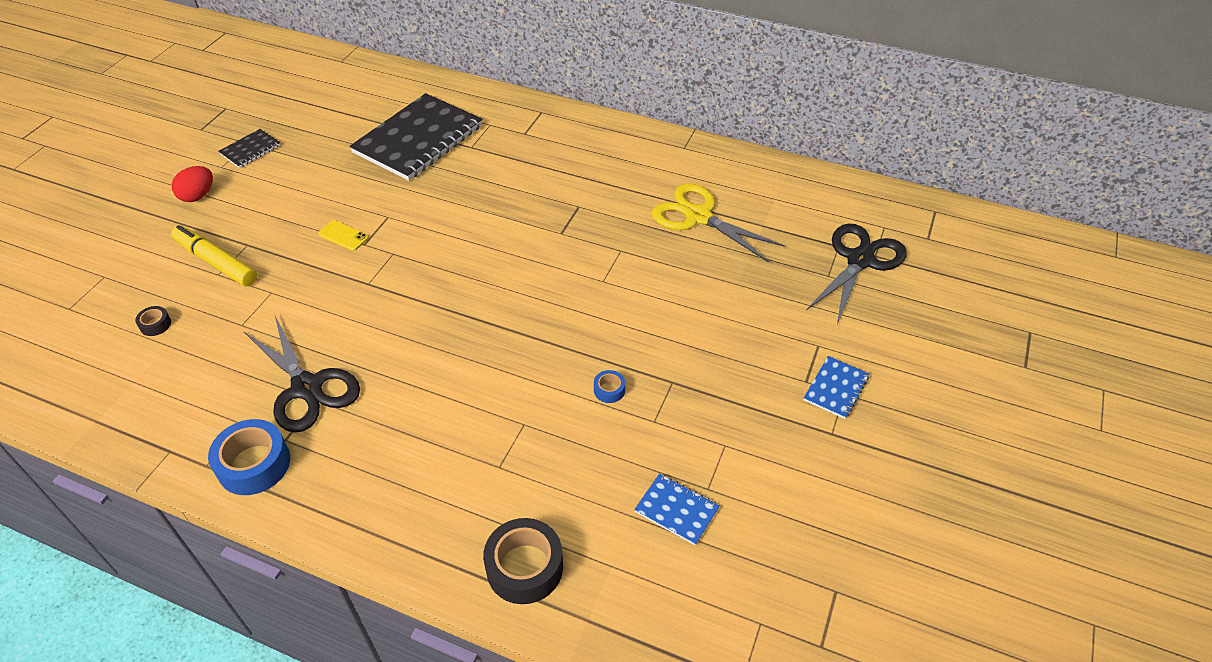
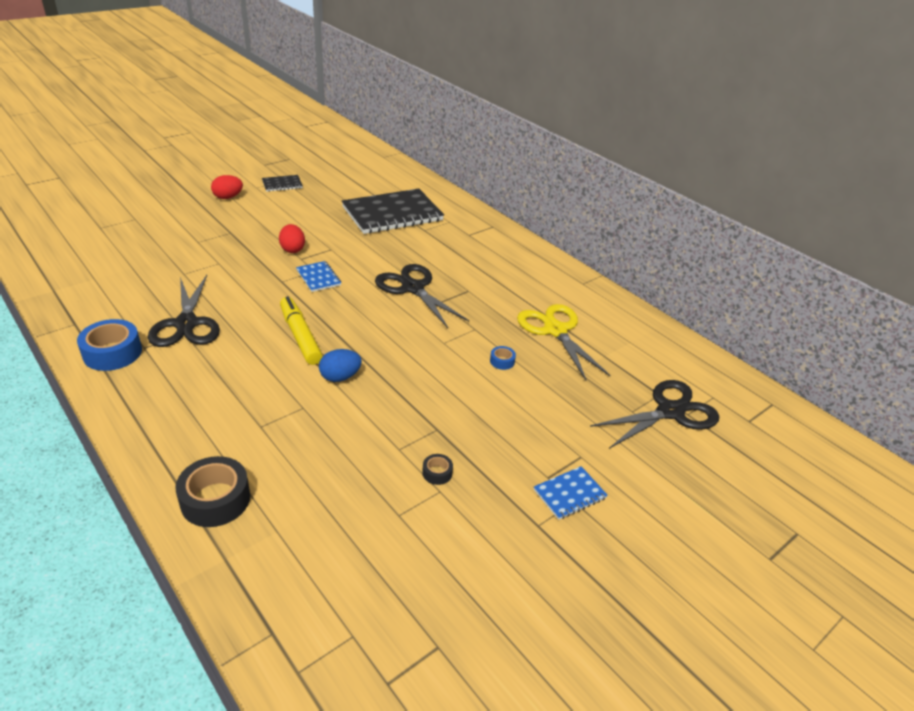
camera: 25 degrees right, 10 degrees down
black tape [135,306,171,336] -> black tape moved to [422,454,453,485]
yellow marker [171,225,257,286] -> yellow marker moved to [280,296,323,365]
yellow phone [318,220,369,251] -> red egg [279,224,305,253]
blue tape [594,370,625,403] -> blue tape moved to [490,346,516,370]
blue notebook [634,473,720,545] -> blue notebook moved to [296,261,341,292]
none -> blue egg [319,349,362,382]
none -> black scissors [375,264,469,328]

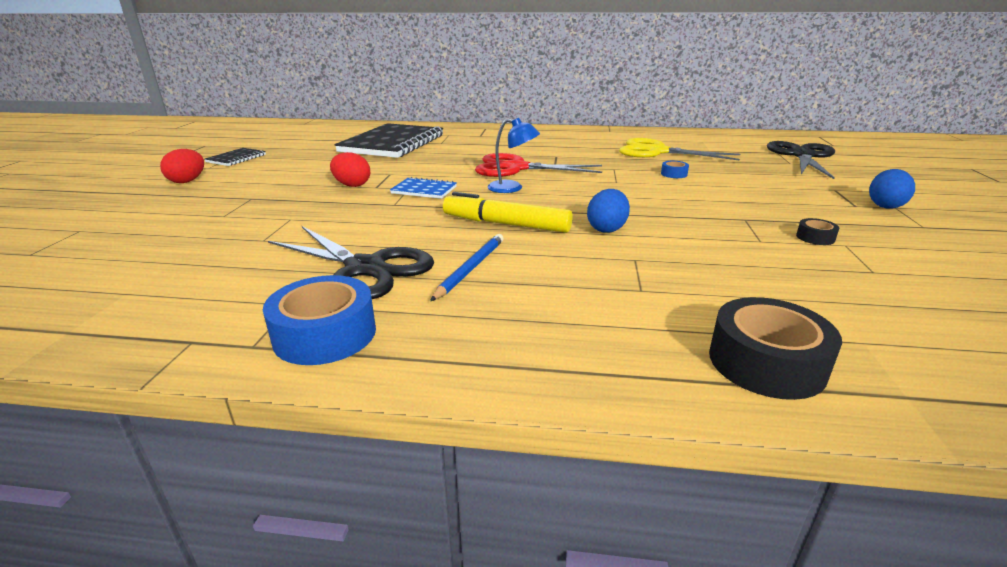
camera: 40 degrees left, 10 degrees down
black scissors [375,264,469,328] -> red scissors [475,153,602,177]
blue notebook [534,466,608,520] -> blue egg [869,169,915,209]
none -> blue pencil [430,234,504,301]
none -> blue lamp [487,118,540,193]

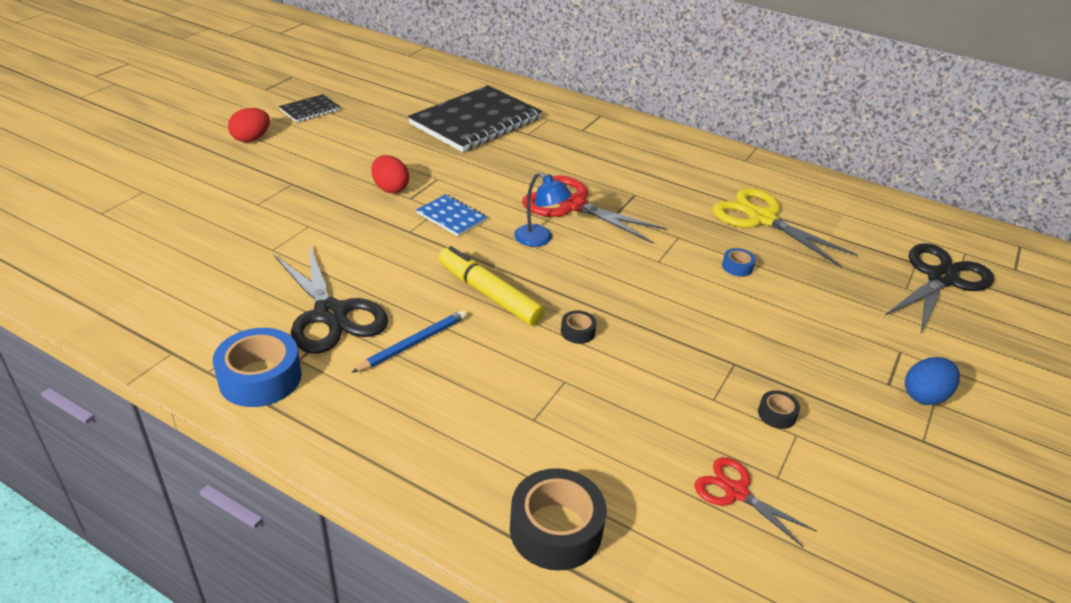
camera: 20 degrees right, 10 degrees up
blue egg [587,189,630,233] -> black tape [561,310,596,344]
none -> red scissors [694,457,816,548]

